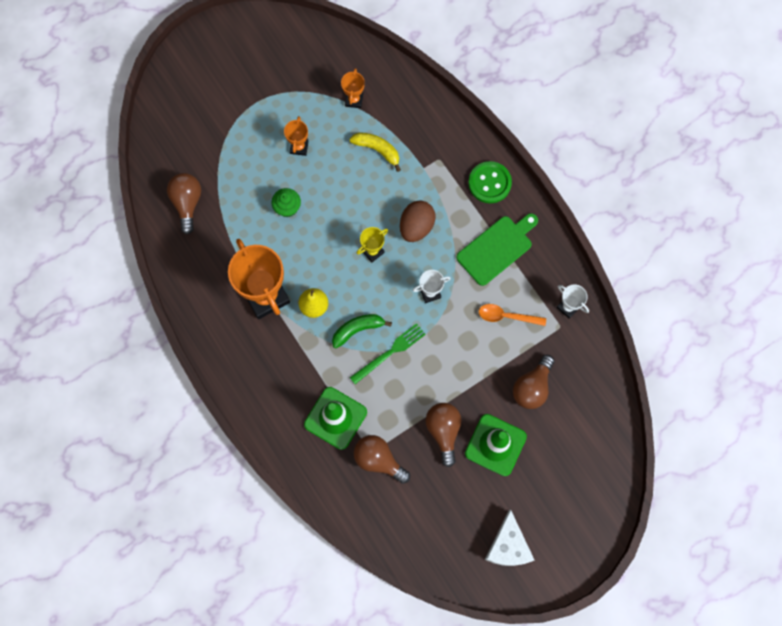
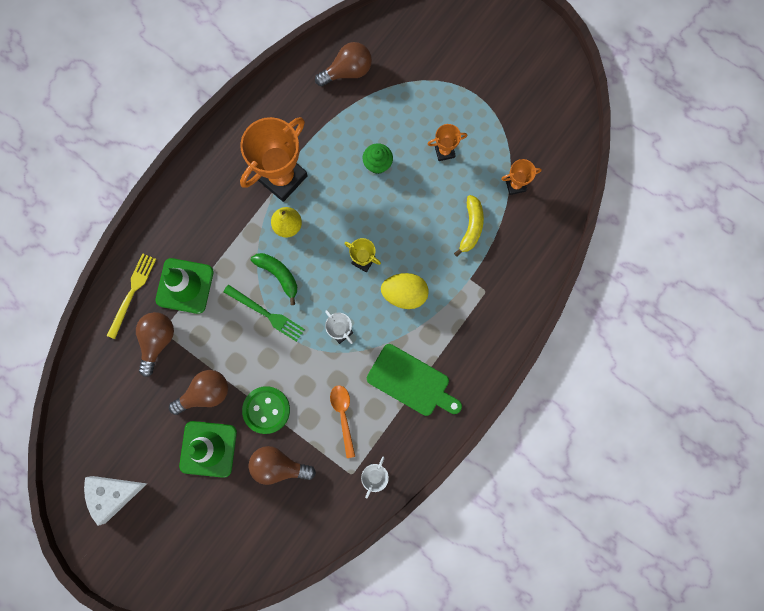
camera: 70 degrees right, 5 degrees up
brown egg [400,200,436,242] -> yellow egg [381,273,429,309]
green button [468,161,512,203] -> green button moved to [242,386,290,434]
none -> yellow fork [107,253,156,339]

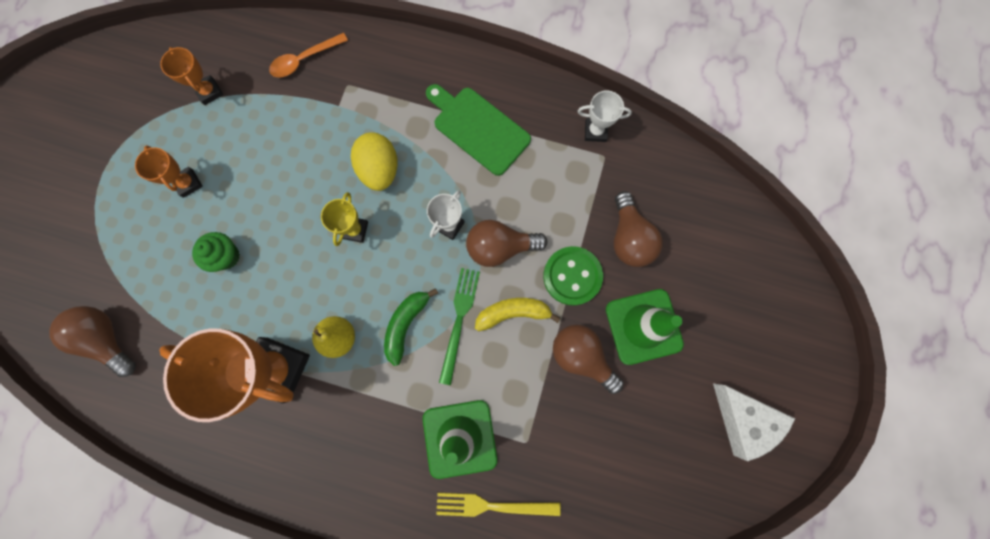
camera: 110 degrees left, 0 degrees up
brown light bulb [136,312,174,377] -> brown light bulb moved to [466,220,547,267]
orange spoon [330,385,355,458] -> orange spoon moved to [269,33,348,77]
green cutting board [367,344,462,416] -> green cutting board turned 60 degrees counterclockwise [426,84,531,176]
yellow banana [454,195,484,257] -> yellow banana moved to [475,298,560,332]

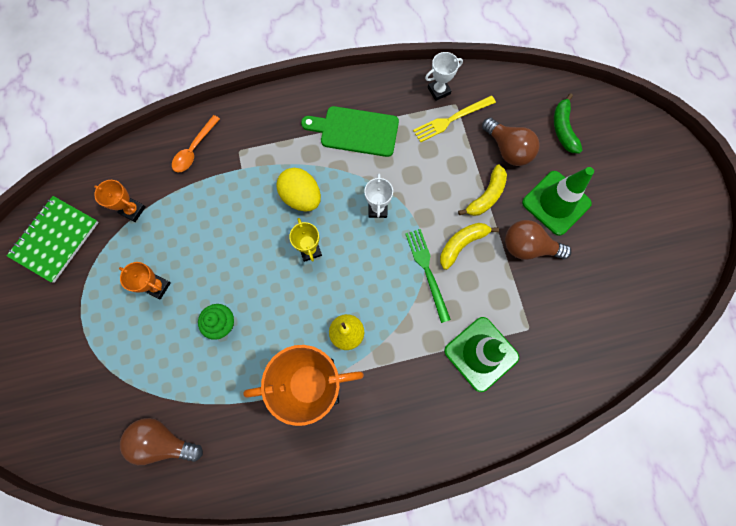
camera: 30 degrees left, 5 degrees down
green banana [384,288,438,366] -> green banana moved to [554,93,583,154]
yellow fork [436,493,561,517] -> yellow fork moved to [413,96,496,143]
brown light bulb [466,220,547,267] -> none
green button [543,246,603,306] -> yellow banana [458,165,507,216]
white cheese [713,384,795,461] -> none
none -> green notebook [6,196,99,283]

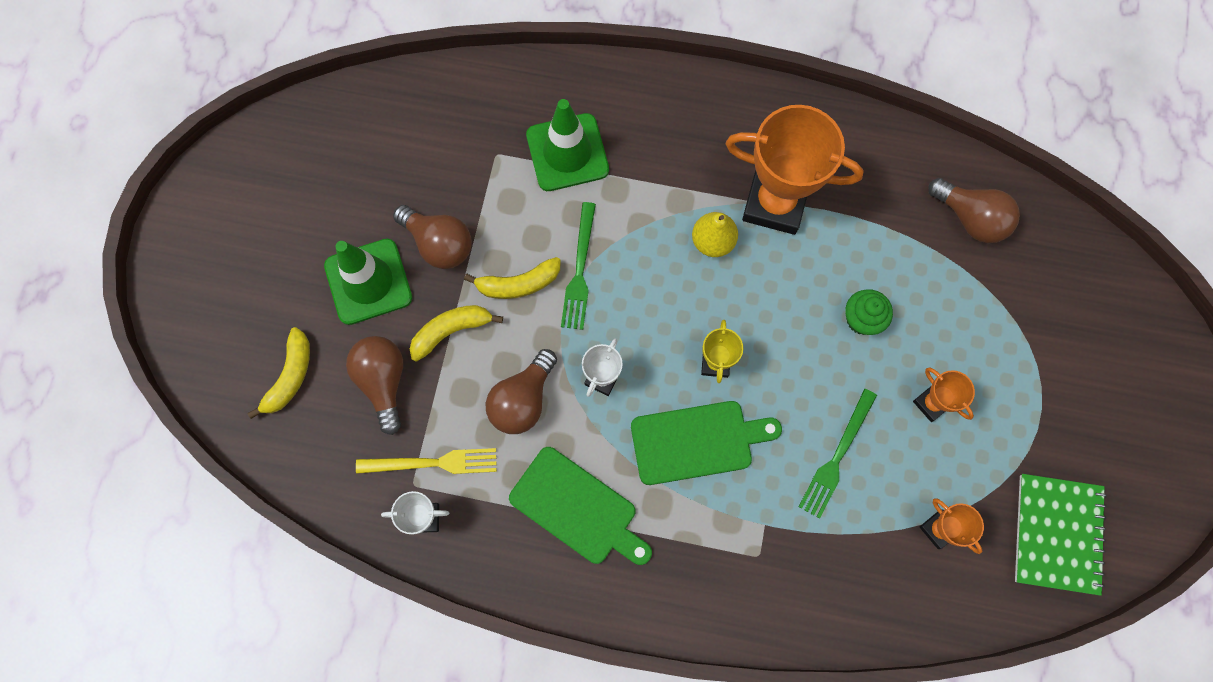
camera: 155 degrees left, 0 degrees up
green notebook [6,196,99,283] -> green notebook turned 45 degrees counterclockwise [1015,474,1107,596]
orange spoon [172,115,220,172] -> none
yellow egg [276,168,321,211] -> green cutting board [631,401,782,485]
green banana [554,93,583,154] -> yellow banana [248,327,310,419]
none -> brown light bulb [486,349,557,434]
none -> green fork [799,389,877,519]

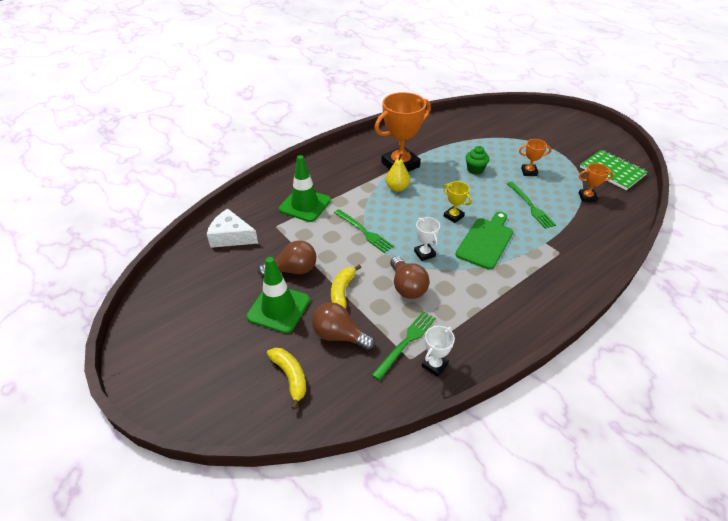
camera: 50 degrees left, 30 degrees down
yellow fork [356,448,497,474] -> green fork [372,311,436,380]
yellow banana [464,257,561,299] -> none
green cutting board [509,447,652,565] -> none
brown light bulb [928,178,1020,243] -> none
none -> white cheese [207,209,258,248]

